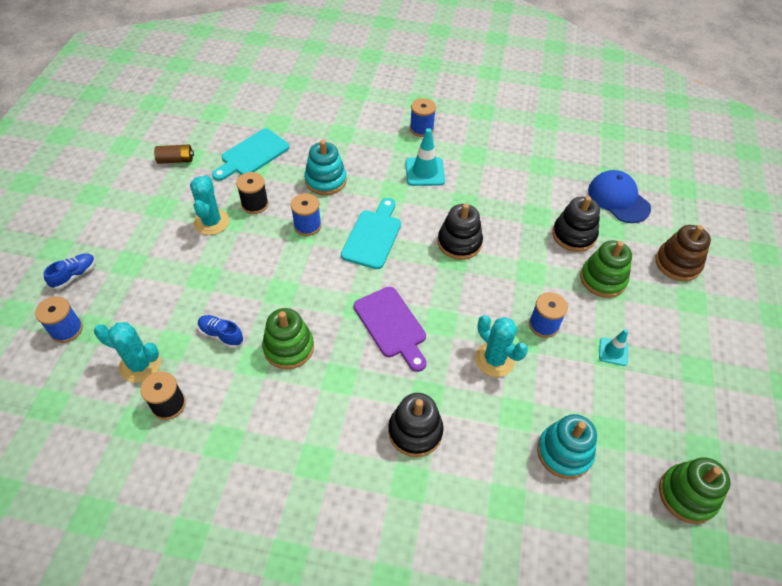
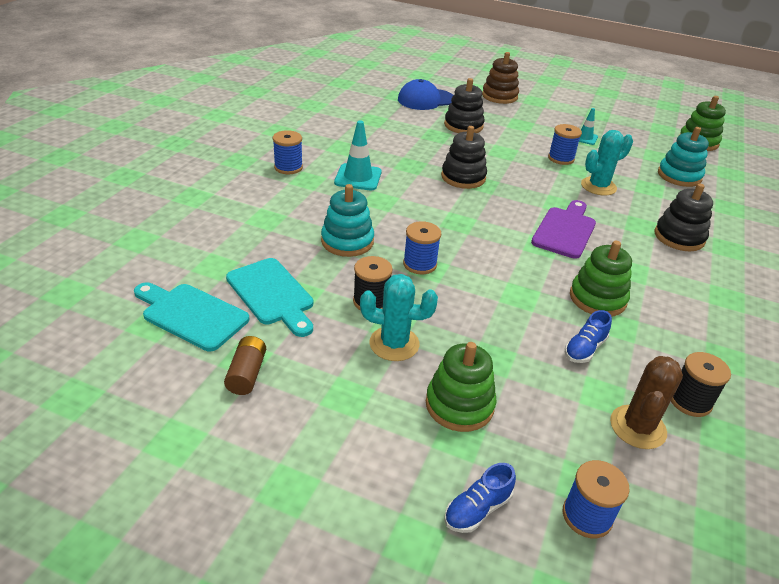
camera: 80 degrees left, 15 degrees down
blue shoe [44,254,95,290] -> blue shoe turned 90 degrees counterclockwise [444,463,516,533]
turquoise cactus [94,322,161,383] -> brown cactus [610,356,683,449]
turquoise cutting board [341,198,401,269] -> turquoise cutting board moved to [134,282,249,351]
purple cutting board [354,287,427,372] -> purple cutting board turned 45 degrees counterclockwise [531,200,596,259]
green stacking toy [580,240,632,298] -> green stacking toy moved to [426,342,496,432]

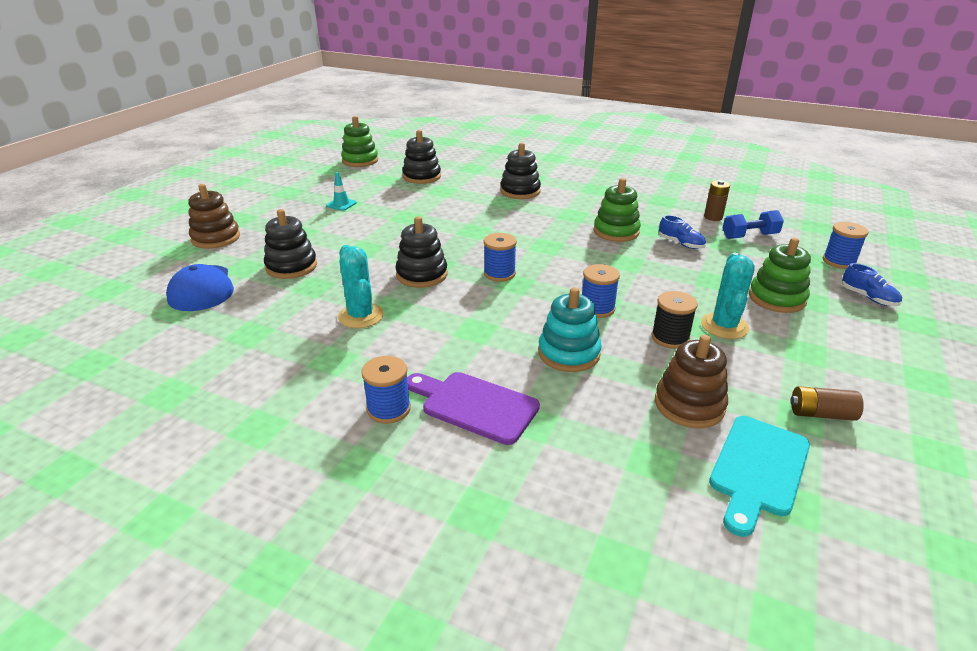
camera: 85 degrees left, 5 degrees down
turquoise cutting board [226,258,313,337] -> brown stacking toy [655,335,728,428]
turquoise traffic cone [334,120,382,191] -> none
purple cutting board [531,200,596,259] -> purple cutting board moved to [407,372,540,445]
blue spool [548,124,582,165] -> blue spool moved to [484,233,517,282]
turquoise cactus [581,130,633,195] -> turquoise cactus moved to [338,245,384,328]
brown cactus [610,356,683,449] -> blue dumbbell [722,210,784,239]
turquoise stacking toy [658,127,709,187] -> black stacking toy [402,130,441,184]
black spool [671,352,731,417] -> brown battery [704,180,730,221]

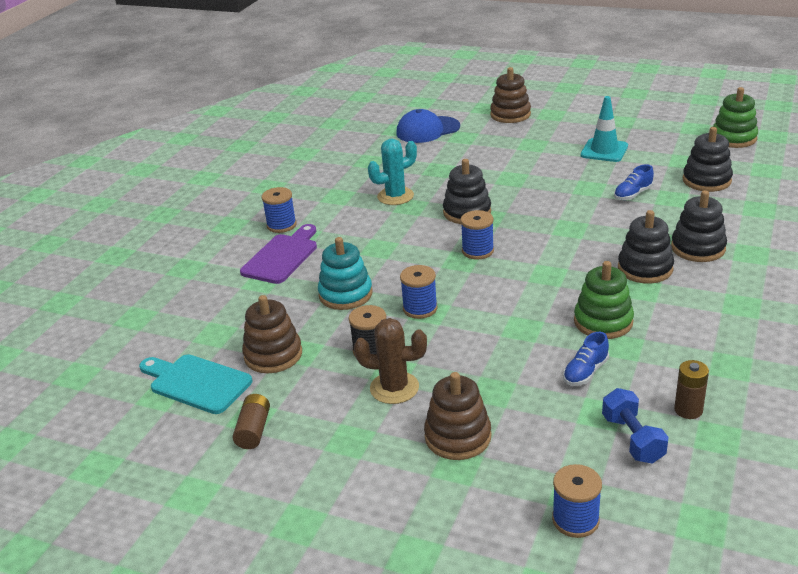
camera: 90 degrees right, 0 degrees up
black stacking toy [264,209,317,279] -> black stacking toy moved to [618,210,674,284]
turquoise traffic cone [326,172,357,211] -> turquoise traffic cone [581,96,628,162], size x1.65
turquoise cactus [701,252,755,339] -> brown cactus [354,318,427,404]
green stacking toy [749,237,811,313] -> brown stacking toy [424,372,491,460]
blue shoe [842,263,902,306] -> blue shoe moved to [614,164,654,200]

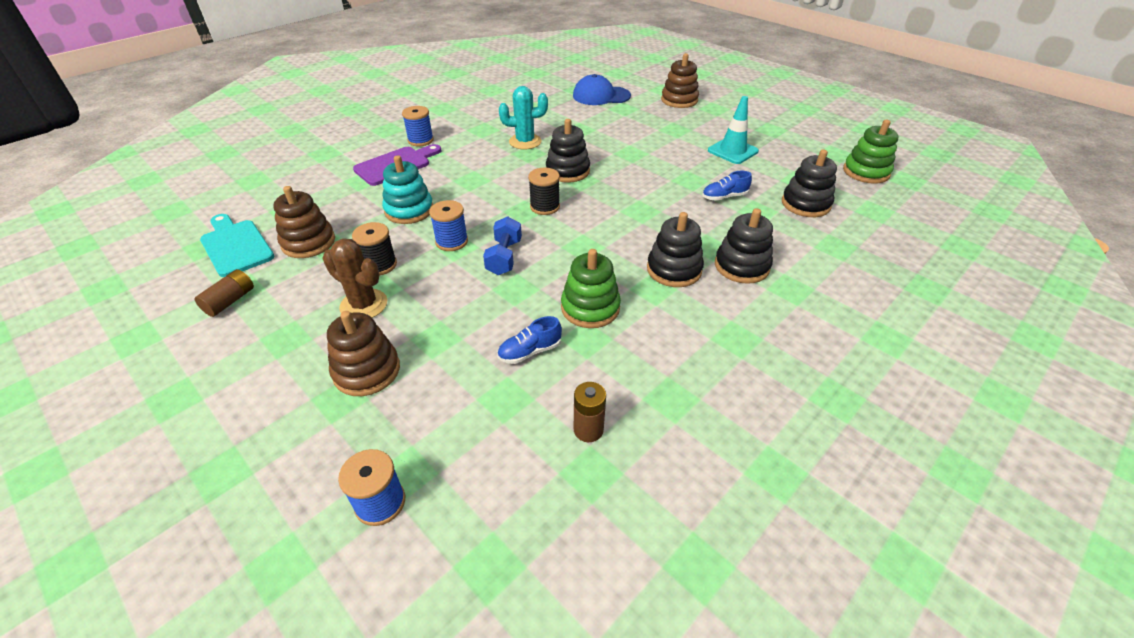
camera: 20 degrees right, 10 degrees up
blue spool [461,210,494,260] -> black spool [528,168,560,215]
blue dumbbell [602,388,669,464] -> blue dumbbell moved to [483,216,522,275]

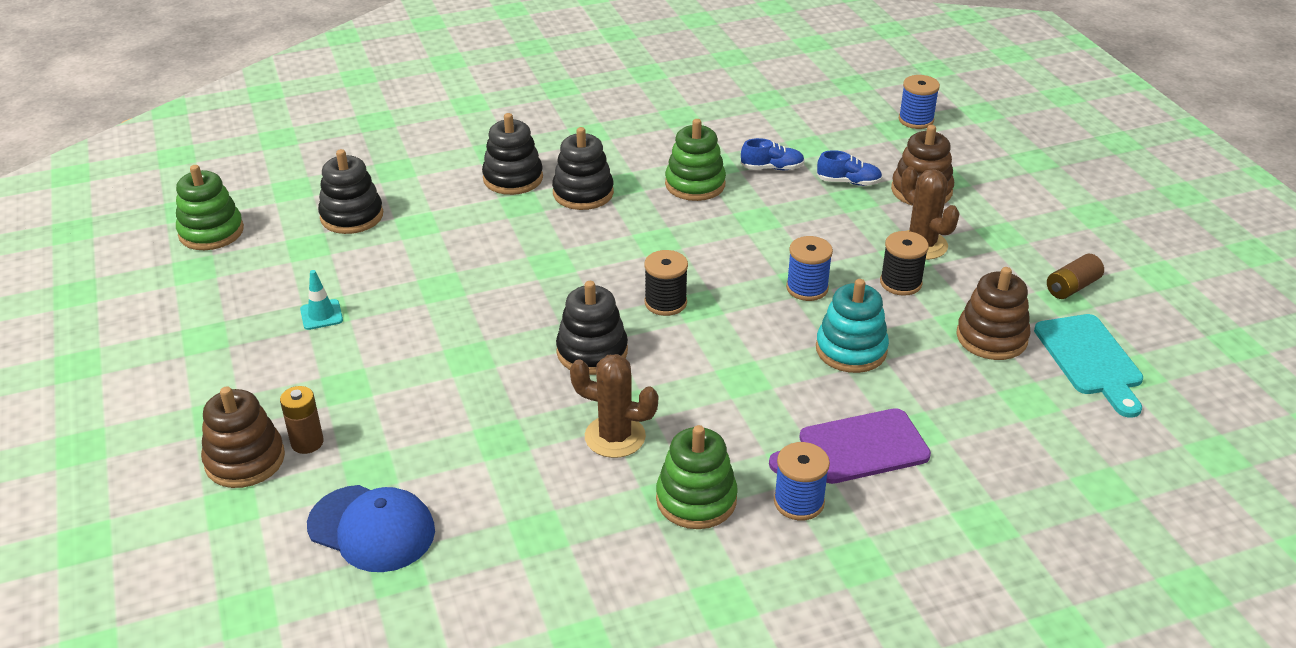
camera: 155 degrees left, 5 degrees down
blue dumbbell [483,216,522,275] -> none
turquoise cactus [499,86,548,149] -> brown cactus [570,354,658,458]
brown battery [574,382,606,442] -> brown battery moved to [280,386,324,454]
blue shoe [702,171,752,201] -> blue shoe moved to [817,150,882,186]
turquoise traffic cone [708,96,759,164] -> turquoise traffic cone [300,270,343,330], size x0.61
none -> green stacking toy [656,425,738,529]

